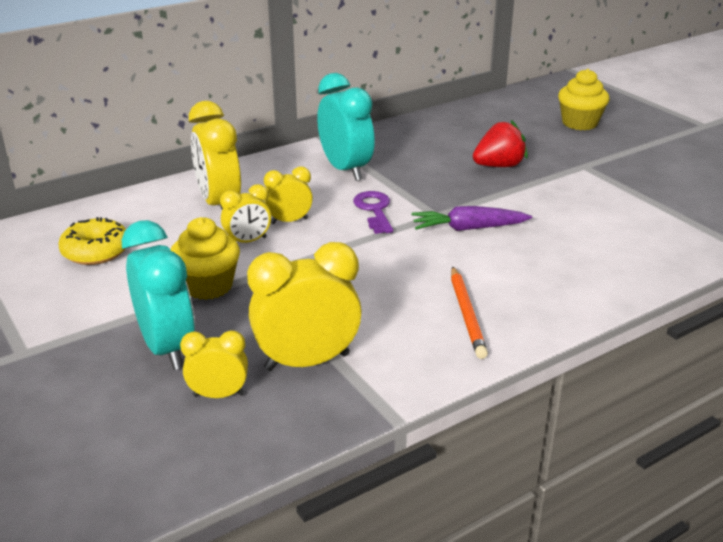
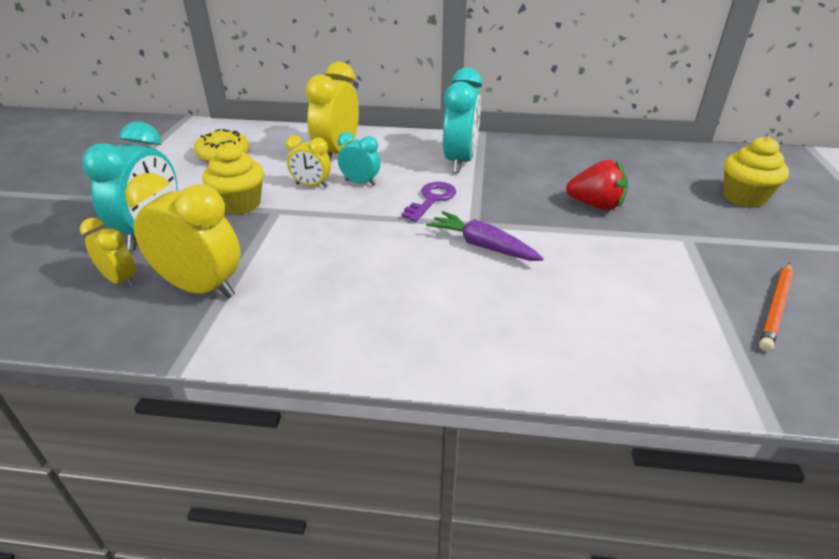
camera: 40 degrees right, 5 degrees up
yellow clock [264,167,313,224] -> turquoise clock [338,132,380,186]
orange pencil [451,266,488,359] -> orange pencil moved to [759,263,793,352]

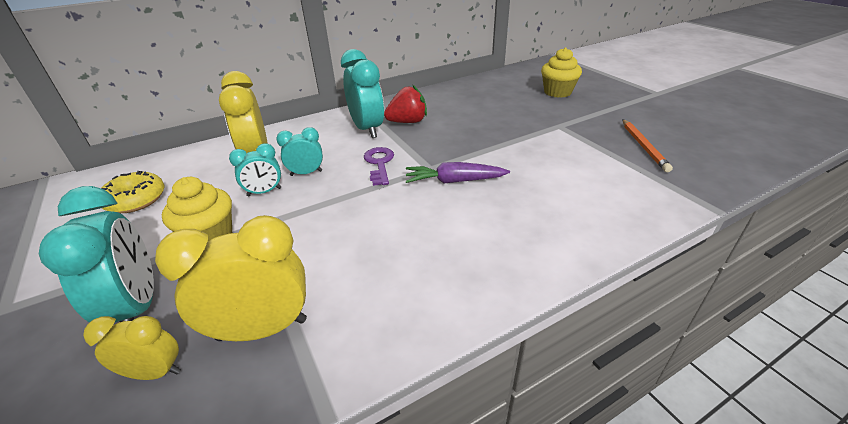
camera: 35 degrees left, 0 degrees up
yellow clock [286,135,331,188] -> turquoise clock [229,143,281,196]
red strawberry [566,160,628,210] -> red strawberry moved to [384,85,427,123]

